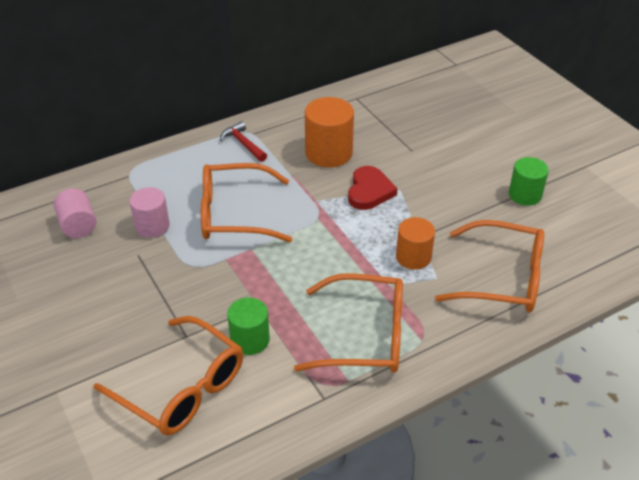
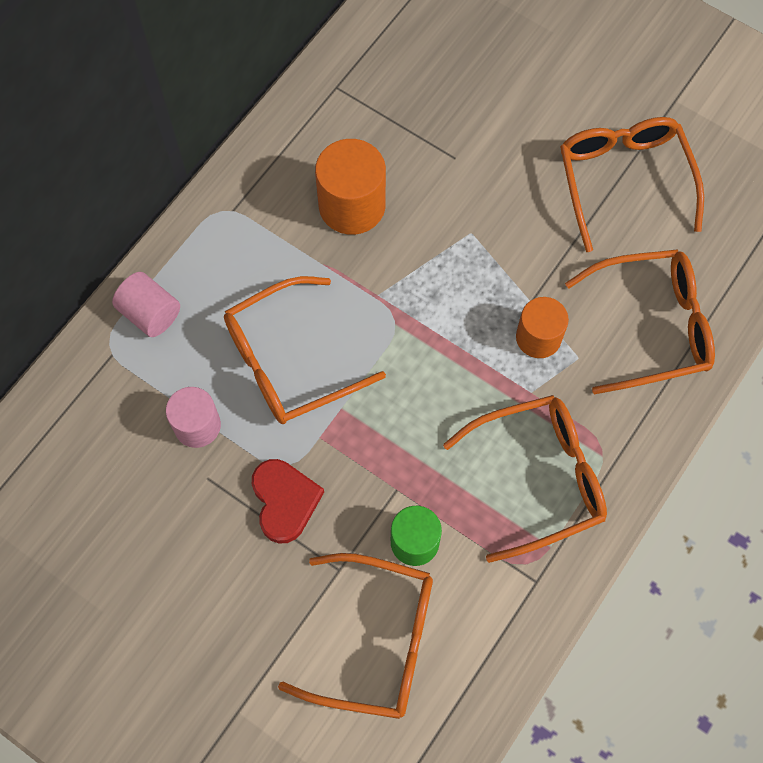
camera: 25 degrees left, 25 degrees up
pink cylinder [53,189,96,238] -> pink cylinder moved to [112,272,180,337]
red hammer [220,121,267,162] -> none
red heart [348,166,398,210] -> red heart moved to [252,459,324,543]
green cylinder [509,157,549,206] -> orange glasses [560,117,704,252]

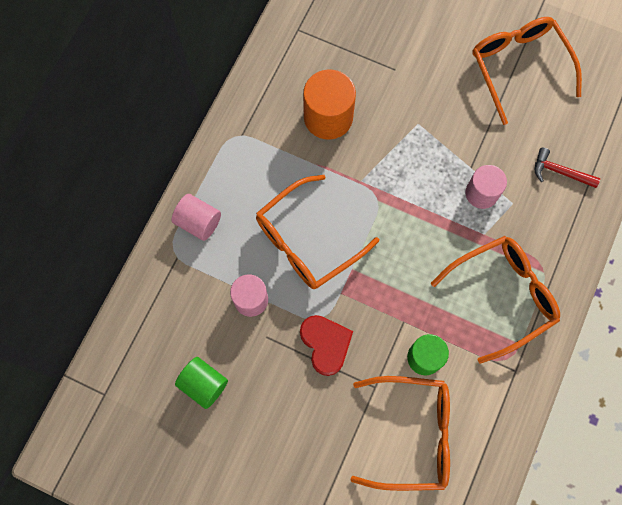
camera: 10 degrees left, 5 degrees up
orange cylinder [516,297,569,358] -> pink cylinder [465,165,507,209]
orange glasses [565,250,715,394] -> red hammer [535,148,600,188]
none -> green cylinder [175,357,228,409]

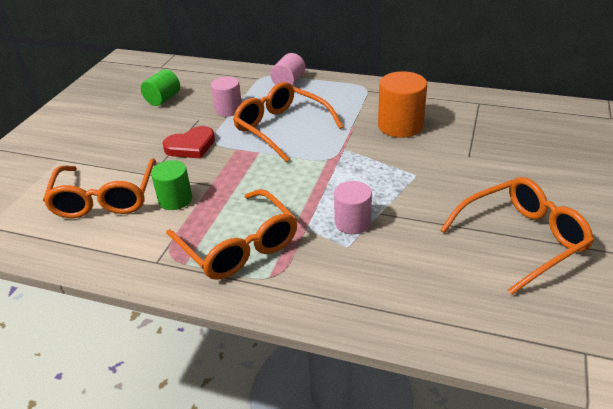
camera: 85 degrees right, 35 degrees down
red hammer [535,148,600,188] -> none

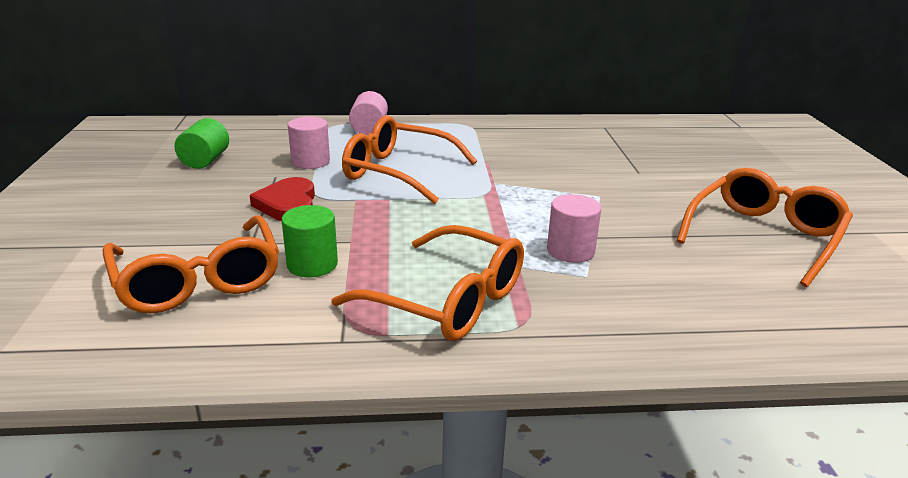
camera: 25 degrees left, 10 degrees down
red heart [162,126,215,158] -> red heart turned 135 degrees clockwise [249,177,315,221]
orange cylinder [378,71,427,138] -> none

